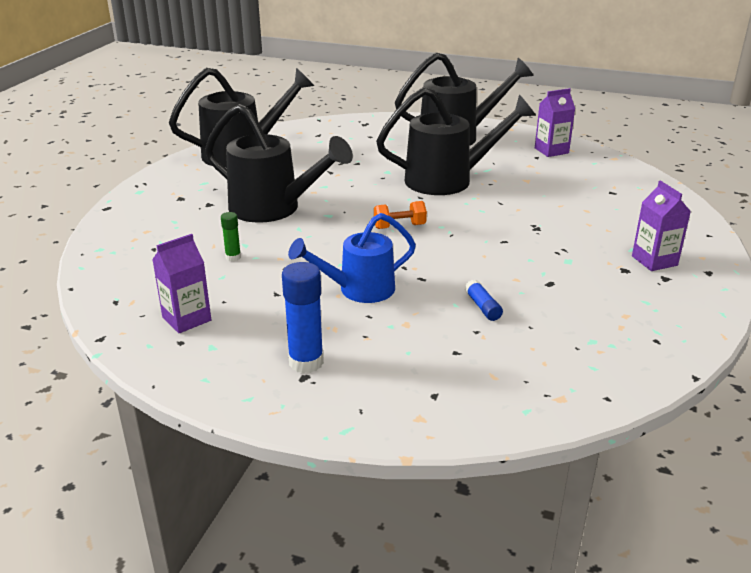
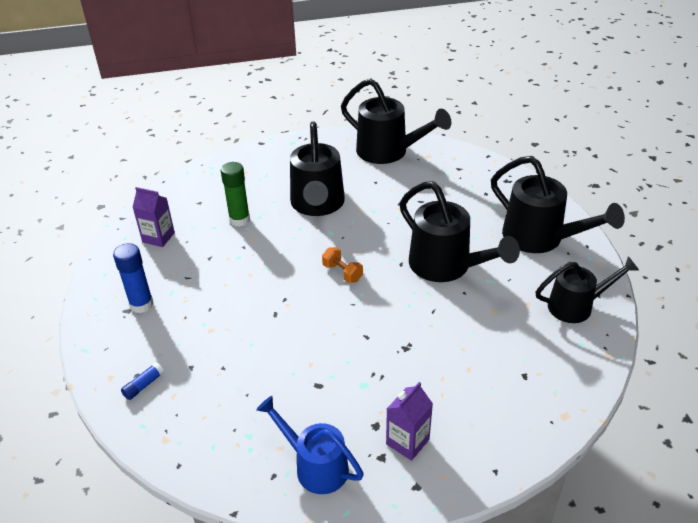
camera: 60 degrees right, 10 degrees up
green glue stick [221,212,241,261] -> green glue stick [221,162,250,227], size x1.86
blue watering can [288,213,416,303] -> blue watering can moved to [256,396,364,494]
blue glue stick [465,279,503,321] -> blue glue stick moved to [121,362,164,400]
purple carton [535,88,575,157] -> black watering can [536,256,639,323]

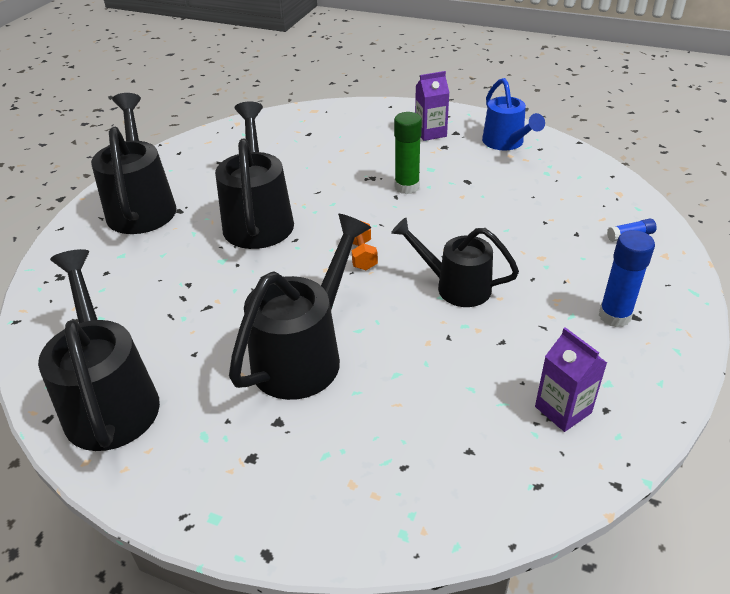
camera: 145 degrees left, 0 degrees up
green glue stick [221,162,250,227] -> green glue stick moved to [394,112,422,194]
black watering can [536,256,639,323] -> black watering can moved to [391,217,519,307]

